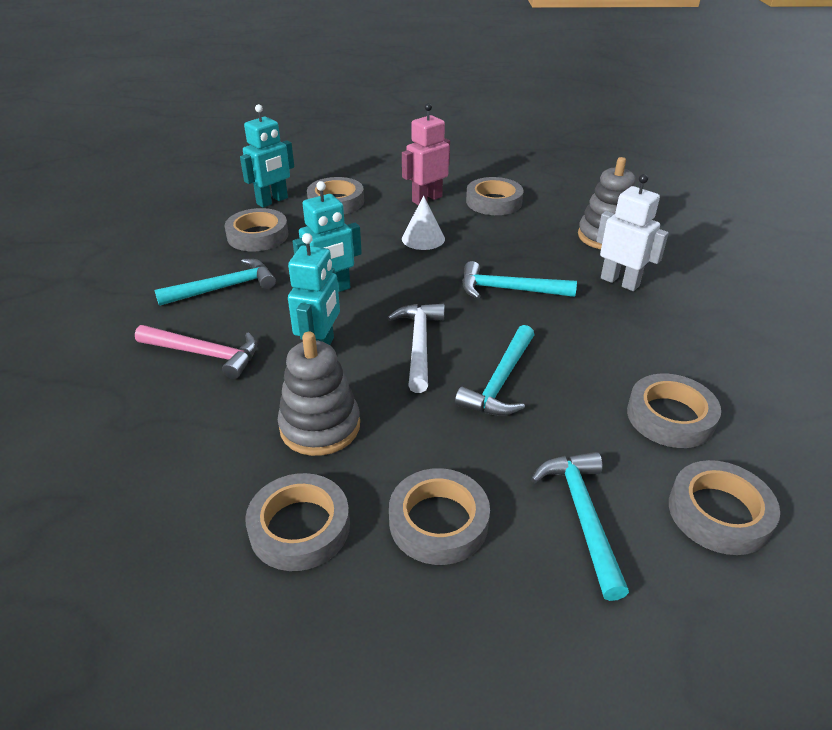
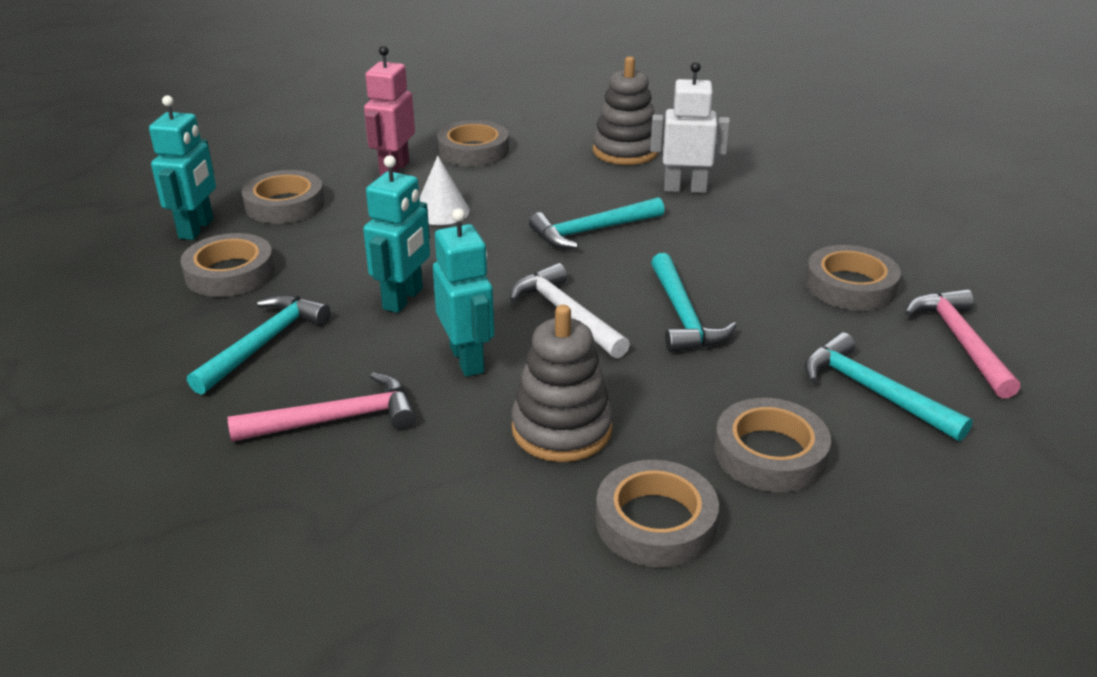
camera: 35 degrees left, 5 degrees down
grey tape [669,460,780,555] -> pink hammer [905,289,1020,399]

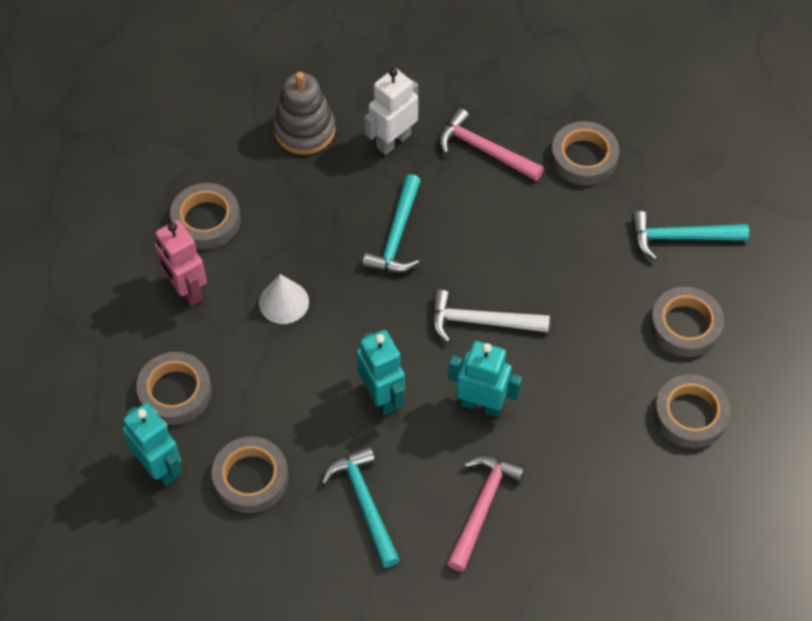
camera: 50 degrees left, 25 degrees up
grey stacking toy [511,305,613,462] -> none
turquoise hammer [651,253,737,352] -> none
pink hammer [905,289,1020,399] -> pink hammer moved to [439,108,544,181]

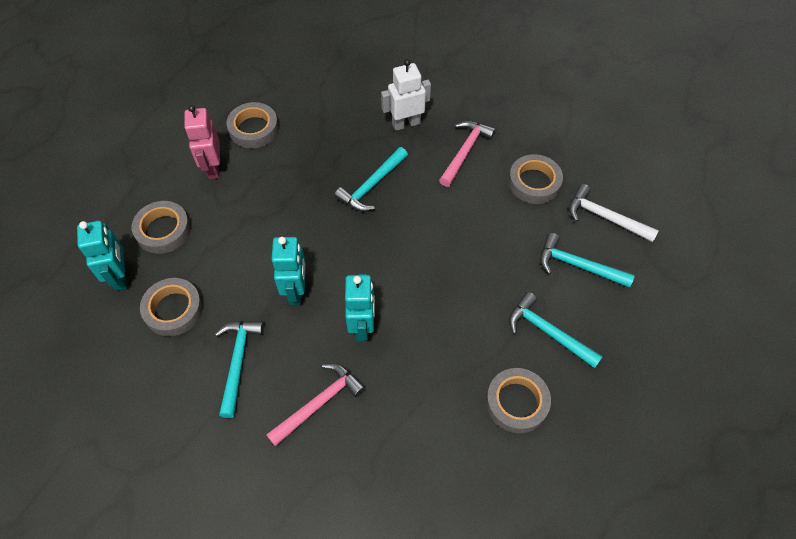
camera: 25 degrees right, 0 degrees up
white cone [259,274,309,324] -> none
grey stacking toy [273,72,336,155] -> none
white hammer [432,290,550,343] -> white hammer moved to [569,184,659,242]
pink hammer [439,108,544,181] -> pink hammer turned 60 degrees clockwise [439,121,496,187]
turquoise robot [448,341,522,417] -> turquoise robot turned 45 degrees clockwise [345,274,375,342]
grey tape [650,287,724,357] -> turquoise hammer [509,292,603,368]

